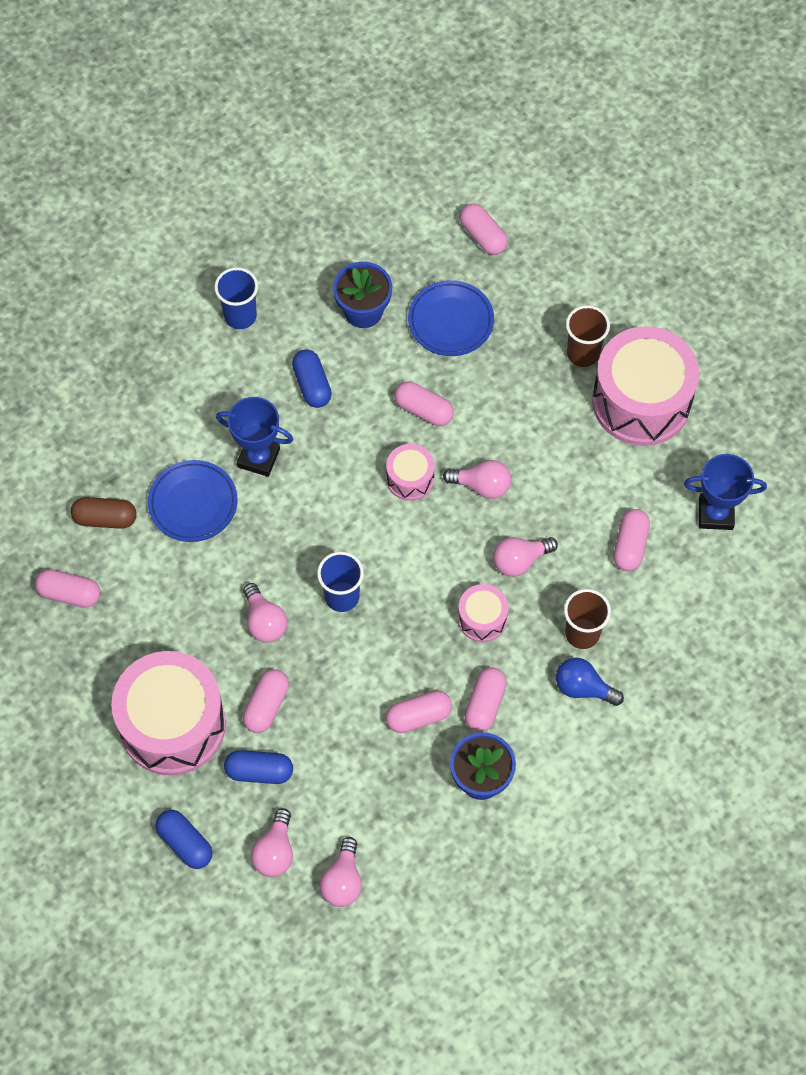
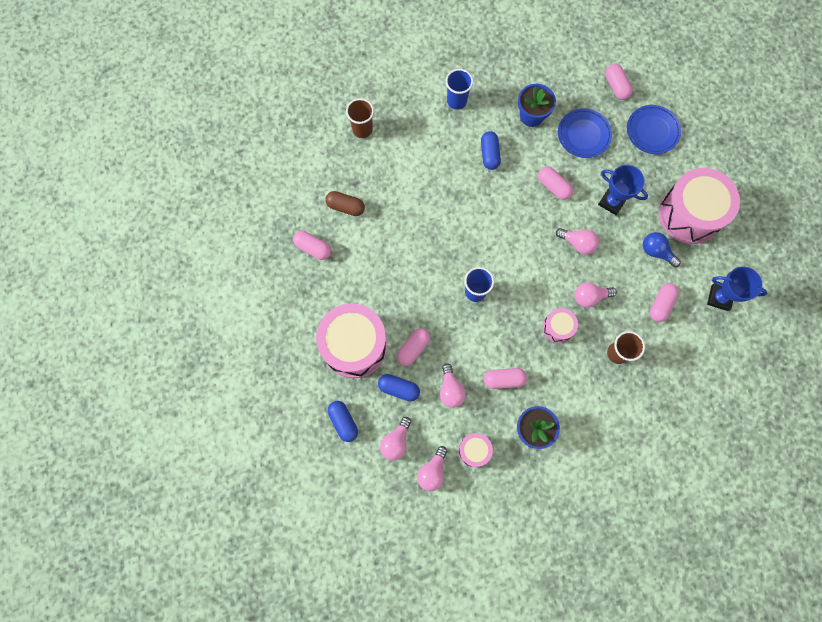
camera: 15 degrees right, 10 degrees up
blue plate [148,460,238,542] -> blue plate moved to [627,105,681,154]
blue trophy [216,397,293,477] -> blue trophy moved to [598,165,648,215]
pink light bulb [243,583,287,643] -> pink light bulb moved to [440,363,466,408]
pink drum [386,444,435,501] -> pink drum moved to [458,433,493,467]
pink capsule [465,668,507,732] -> none
blue light bulb [556,657,624,706] -> blue light bulb moved to [643,232,681,267]
brown cup [566,305,610,367] -> brown cup moved to [346,98,374,138]

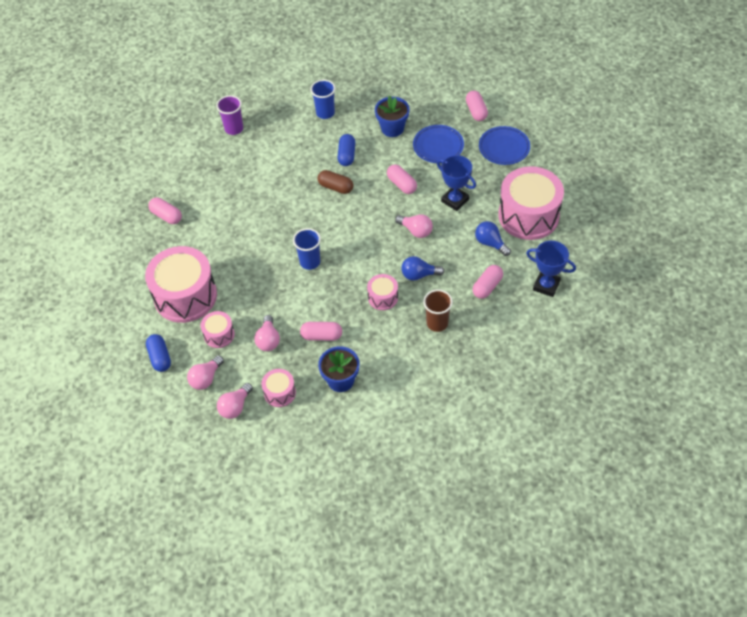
camera: 10 degrees right, 20 degrees down
brown capsule [325,191,365,216] -> brown capsule moved to [318,170,353,194]
brown cup [346,98,374,138] -> purple cup [216,95,243,135]
blue capsule [378,374,420,401] -> pink drum [201,311,235,348]
pink capsule [397,328,430,366] -> none
pink light bulb [575,282,617,307] -> blue light bulb [401,256,444,281]

